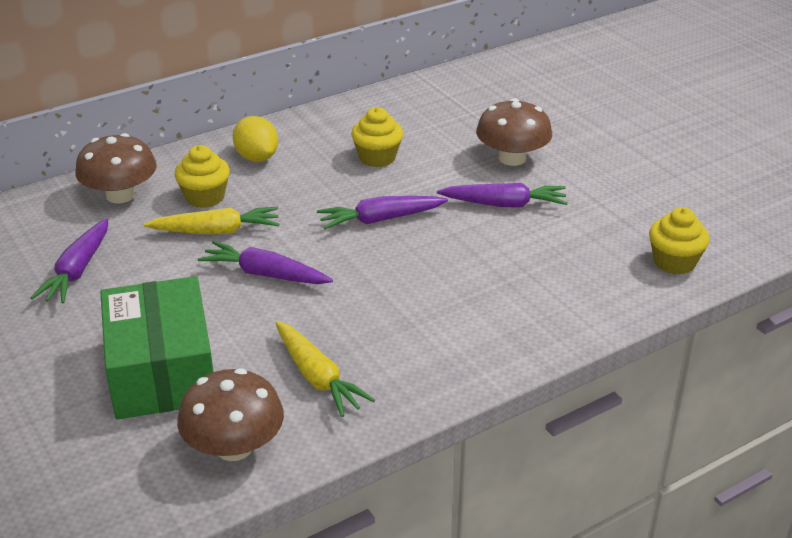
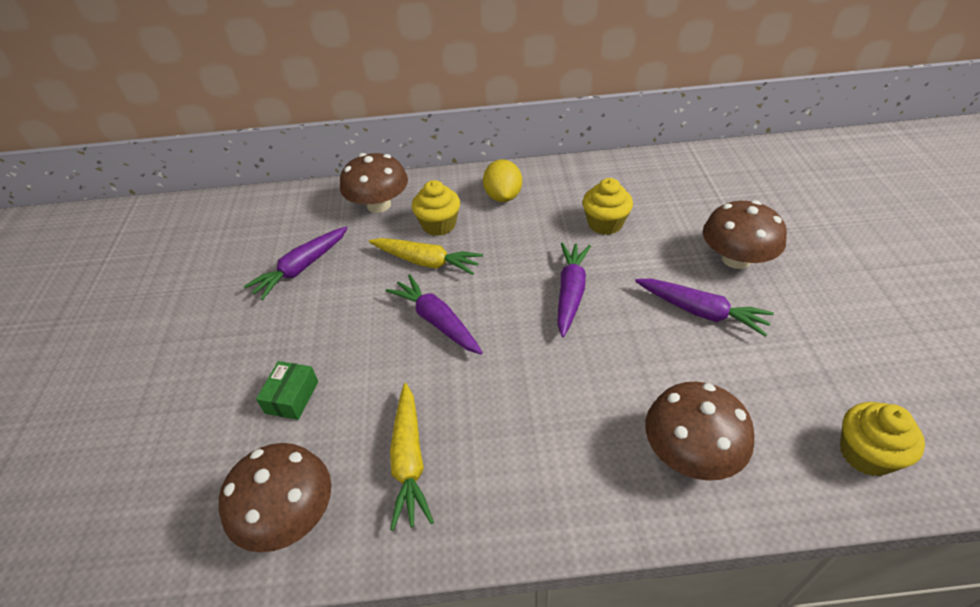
camera: 30 degrees right, 10 degrees up
green box [100,276,213,420] -> green box [256,361,318,420], size x0.41
purple carrot [317,196,448,229] -> purple carrot turned 90 degrees clockwise [557,242,591,337]
none -> brown mushroom [645,382,755,481]

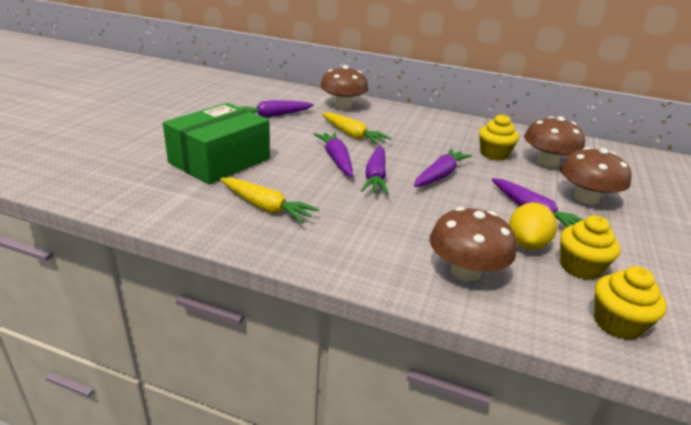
camera: 20 degrees right, 15 degrees down
brown mushroom [219,443,331,552] -> brown mushroom moved to [524,116,585,167]
green box [256,361,318,420] -> green box [163,103,270,184], size x2.41
yellow carrot [390,383,434,531] -> yellow carrot turned 75 degrees counterclockwise [220,177,319,223]
yellow cupcake [412,180,460,236] -> yellow cupcake moved to [560,215,621,280]
yellow lemon [483,159,522,202] -> yellow lemon moved to [509,203,557,250]
none -> purple carrot [361,146,389,194]

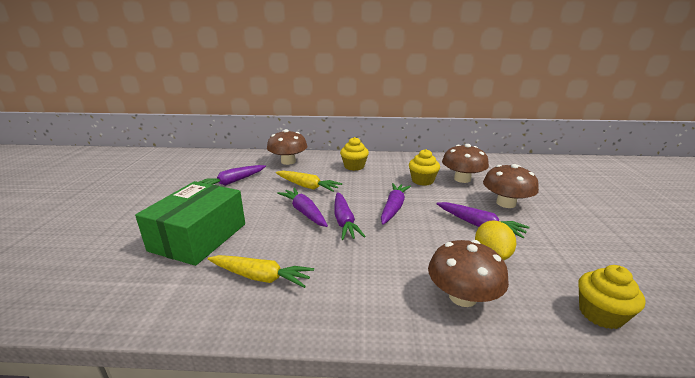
camera: 15 degrees left, 5 degrees down
yellow cupcake [560,215,621,280] -> yellow cupcake moved to [340,137,369,171]

